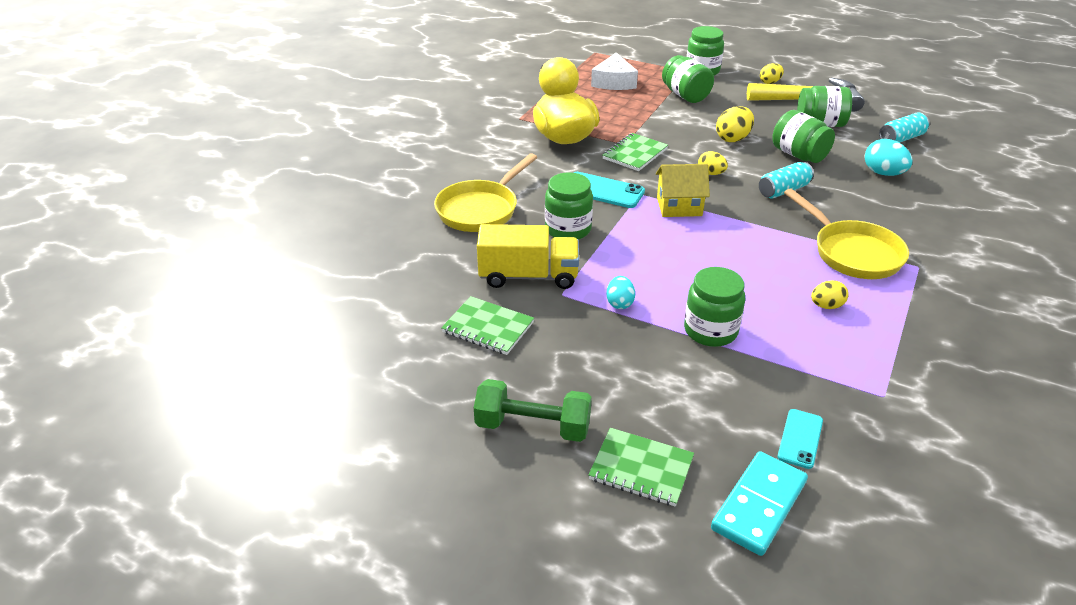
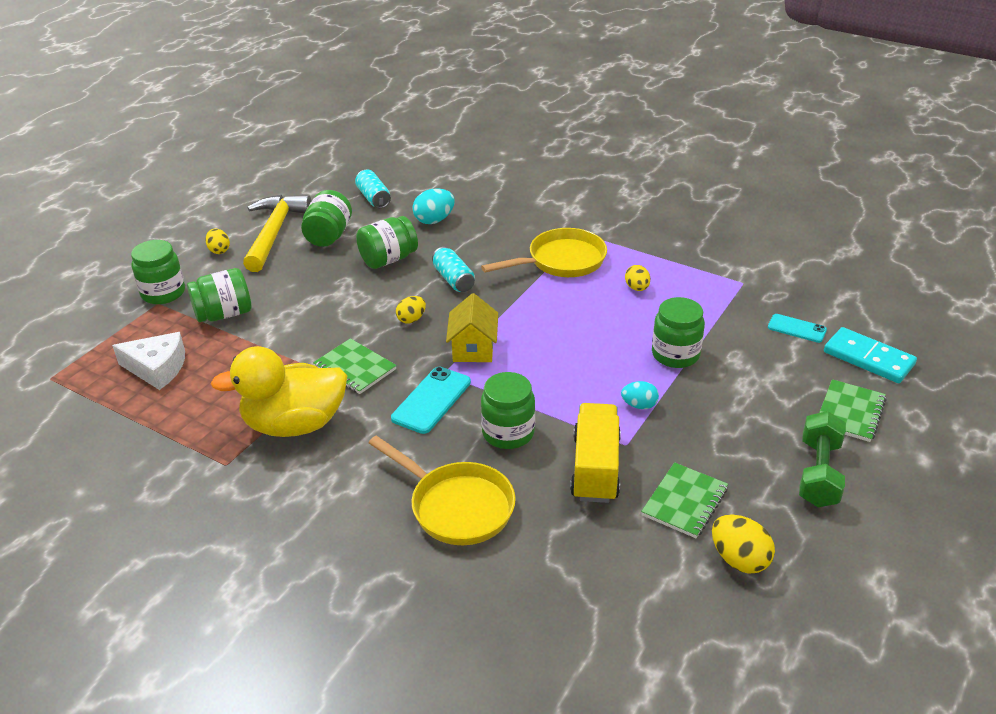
camera: 85 degrees left, 0 degrees up
yellow egg [716,106,754,142] -> yellow egg moved to [712,515,775,574]

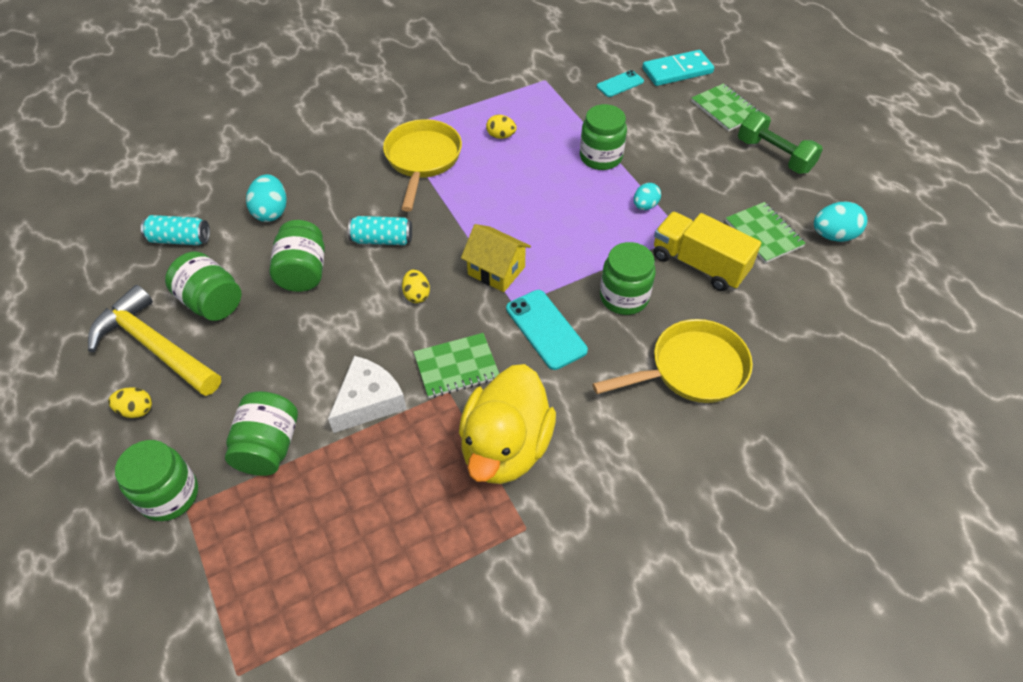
camera: 60 degrees left, 15 degrees up
white cheese [112,332,185,390] -> white cheese moved to [328,356,406,433]
yellow egg [712,515,775,574] -> turquoise egg [814,202,867,242]

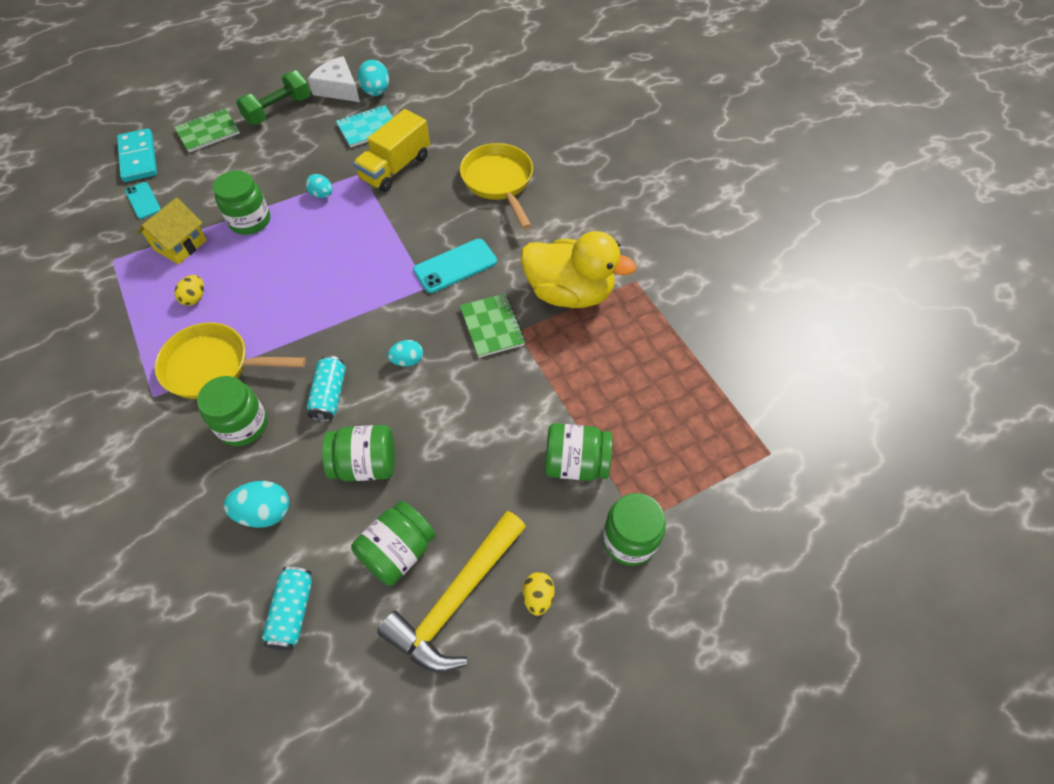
camera: 90 degrees left, 5 degrees up
white cheese [328,356,406,433] -> white cheese moved to [308,56,360,102]
yellow egg [402,269,430,303] -> turquoise egg [387,340,423,366]
yellow house [461,224,531,292] -> yellow house moved to [137,197,207,264]
green jar [600,242,656,315] -> green jar moved to [197,376,267,446]
green notebook [726,202,806,263] -> turquoise notebook [336,105,393,148]

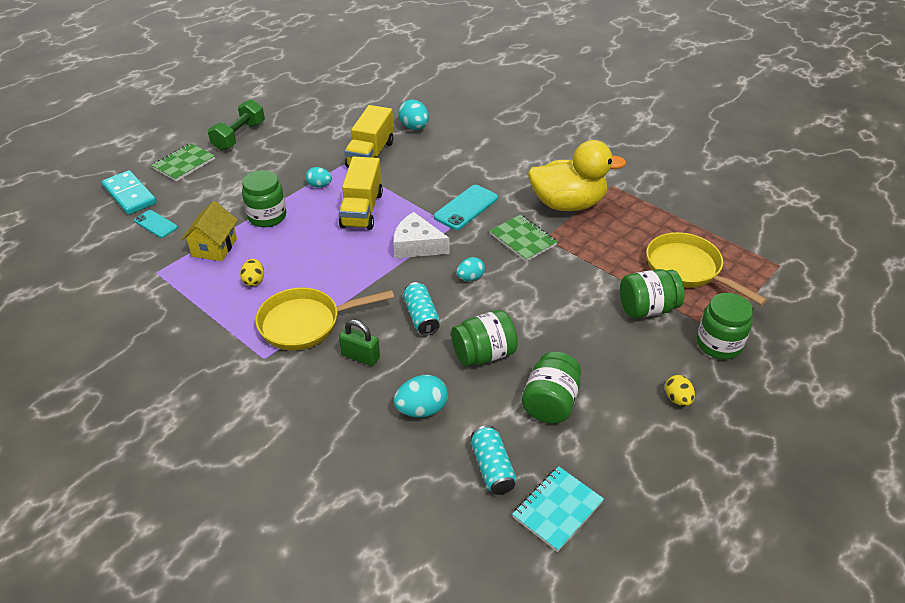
camera: 20 degrees left, 15 degrees down
green jar [197,376,267,446] -> green padlock [339,319,380,366]
white cheese [308,56,360,102] -> white cheese moved to [393,212,449,258]
turquoise notebook [336,105,393,148] -> turquoise notebook moved to [512,466,604,552]
turquoise egg [358,60,389,96] -> turquoise egg moved to [398,99,429,130]
yellow hammer [377,511,526,673] -> none
yellow pan [460,143,533,229] -> yellow pan moved to [646,232,767,305]
none -> yellow truck [339,157,383,230]

